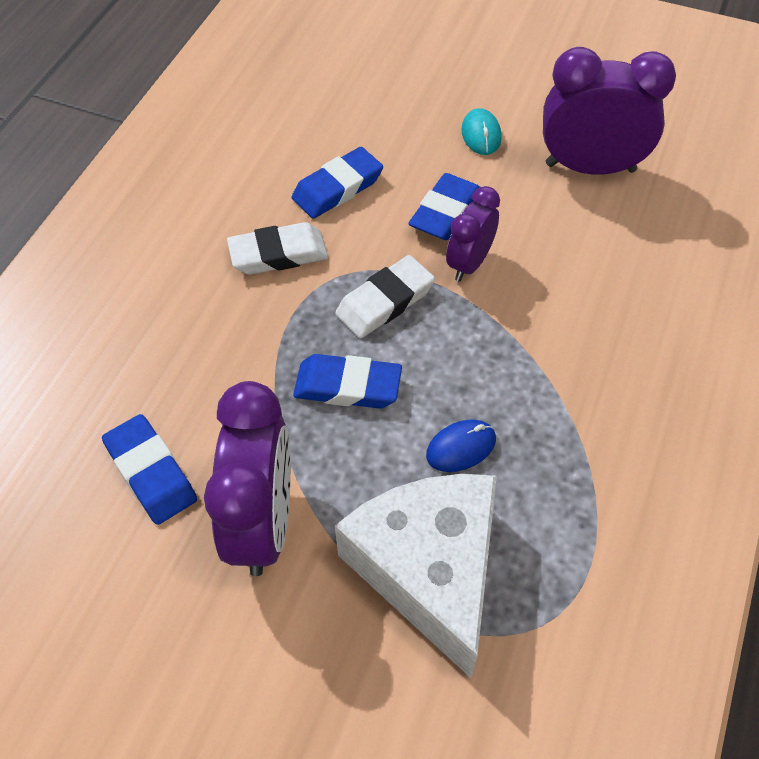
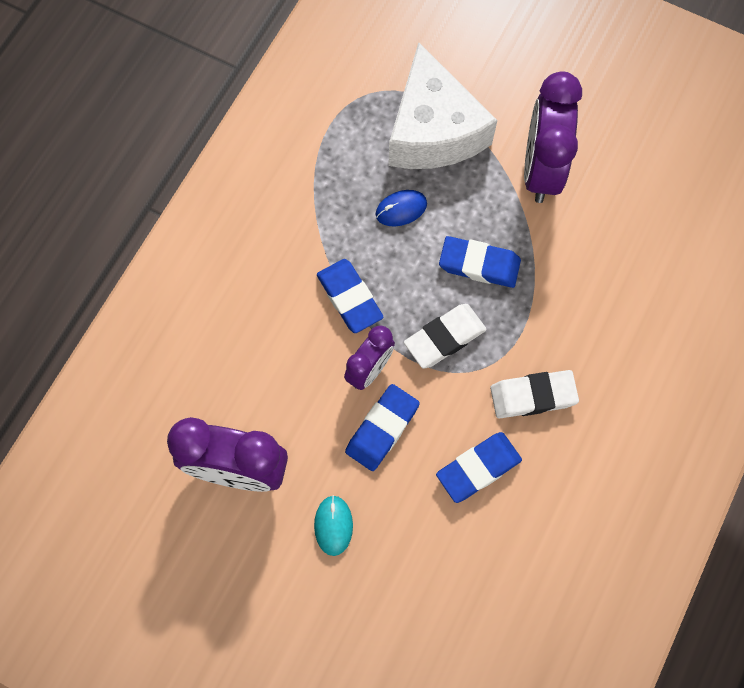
camera: 175 degrees left, 15 degrees up
blue eraser [102,414,197,525] -> blue eraser moved to [317,259,384,333]

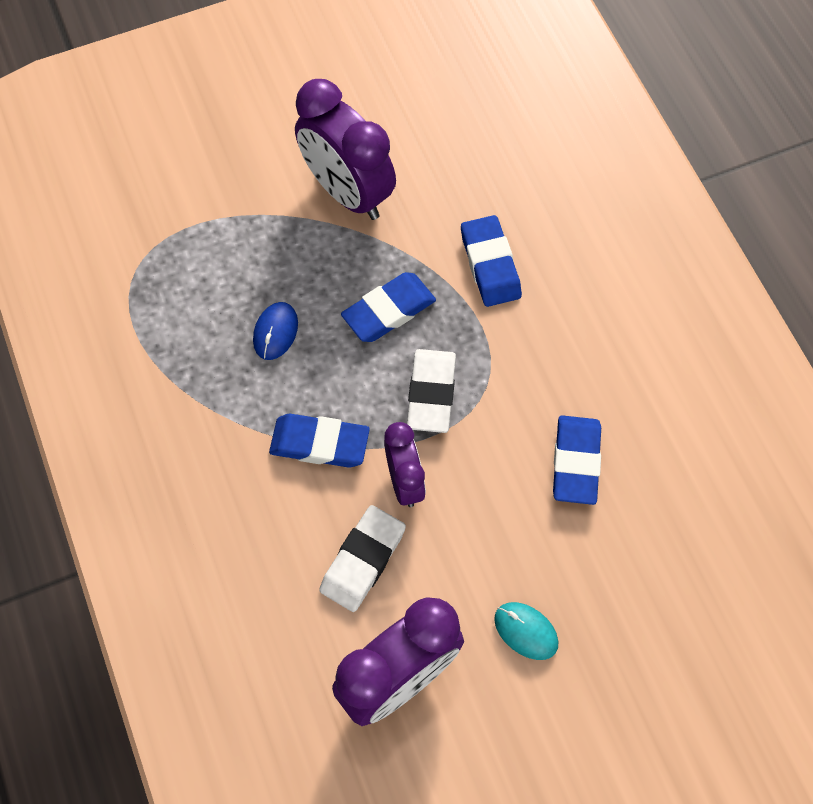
camera: 50 degrees left, 5 degrees down
blue eraser [345,384,420,471] -> blue eraser moved to [461,215,522,307]
white cheese [388,42,497,169] -> none
white eraser [490,370,579,418] -> white eraser moved to [319,505,406,612]

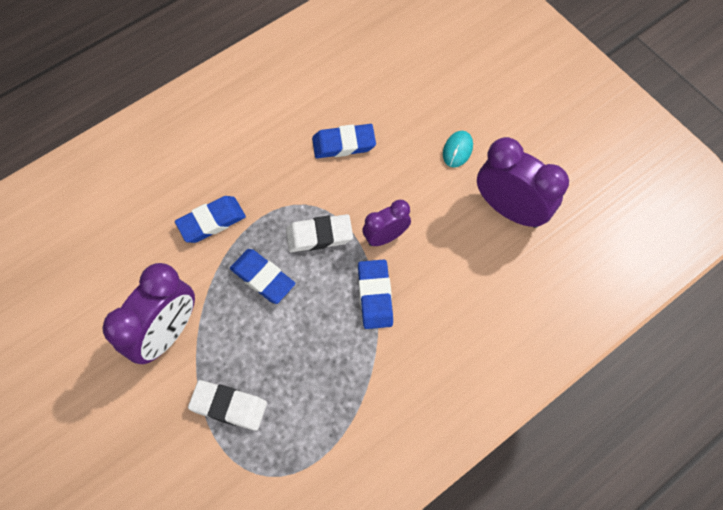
camera: 105 degrees left, 0 degrees up
blue mouse [253,302,298,360] -> none
white eraser [319,505,406,612] -> white eraser moved to [188,380,267,431]

